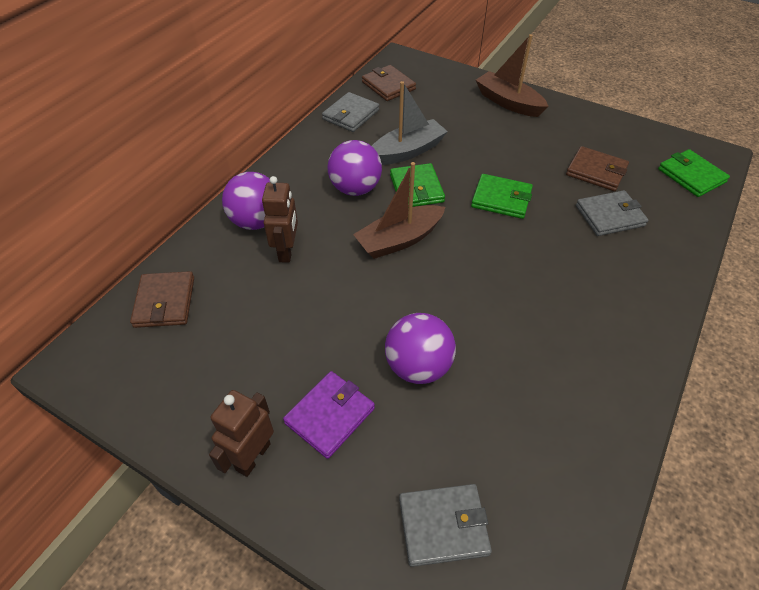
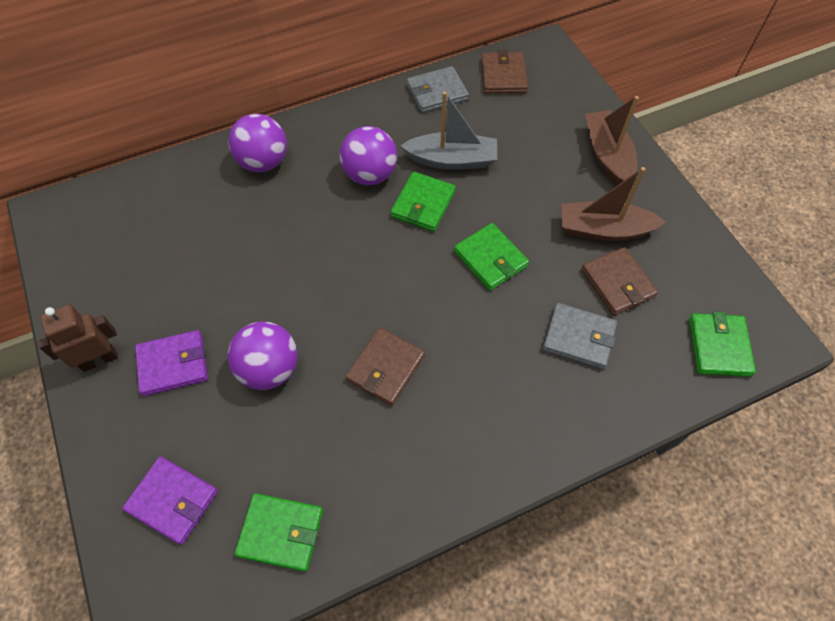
camera: 35 degrees right, 10 degrees up
brown wallet [130,271,194,328] -> brown wallet moved to [346,328,425,406]
brown robot [262,176,298,263] -> none
brown boat [353,162,445,259] -> brown boat moved to [561,167,666,241]
grey wallet [399,484,492,567] -> purple wallet [122,457,218,545]
none -> green wallet [235,493,323,572]

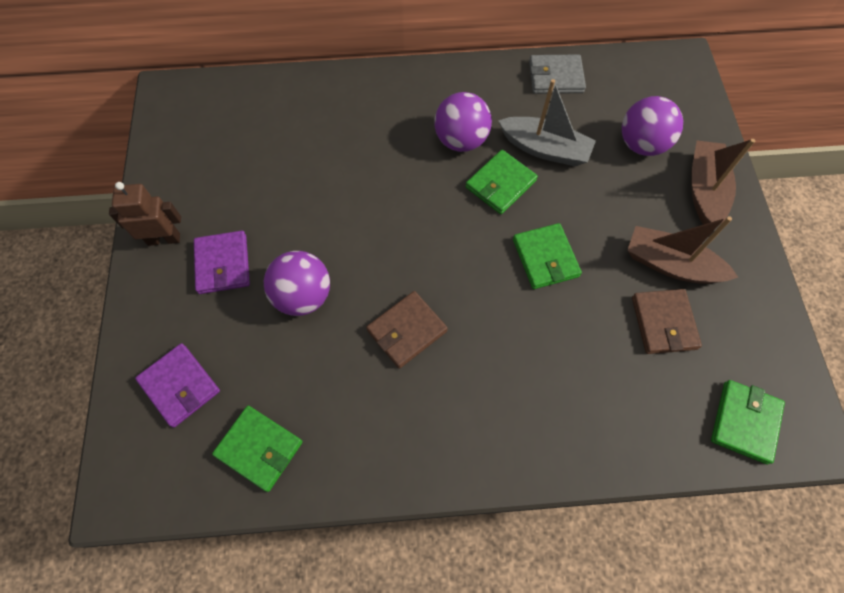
camera: 20 degrees right, 5 degrees up
purple wallet [135,330,208,396] -> purple wallet turned 75 degrees clockwise [194,231,250,294]
purple ball [228,114,287,172] -> purple ball moved to [622,96,683,156]
brown wallet [481,50,528,94] -> none
grey wallet [543,303,617,369] -> none

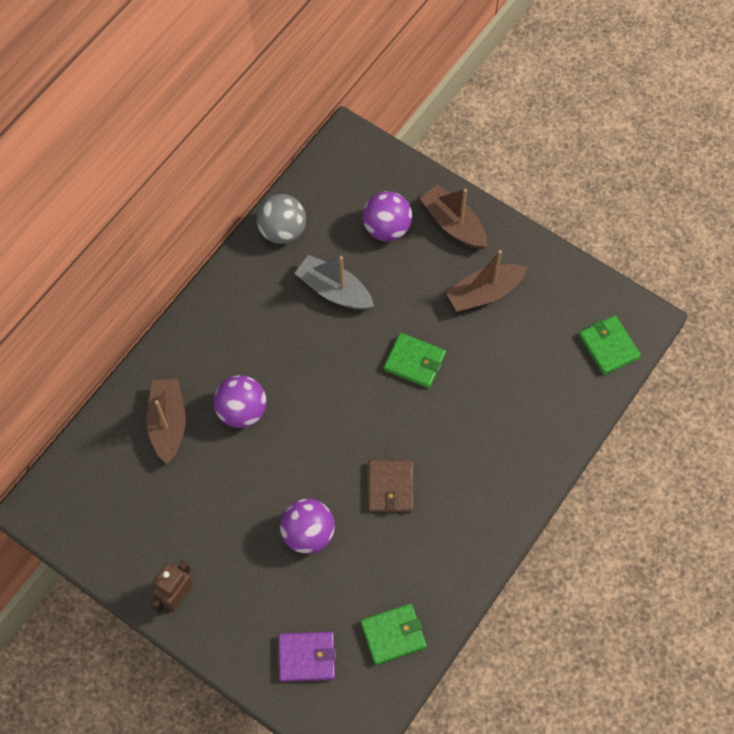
camera: 50 degrees left, 0 degrees up
purple wallet [194,231,250,294] -> none
purple ball [434,92,492,152] -> purple ball moved to [214,375,267,428]
green wallet [466,150,538,214] -> none
grey boat [498,79,596,166] -> grey boat turned 120 degrees counterclockwise [294,255,374,310]
grey wallet [529,55,586,94] -> grey ball [256,194,306,244]
brown wallet [632,289,702,354] -> none
none -> brown boat [146,379,186,464]

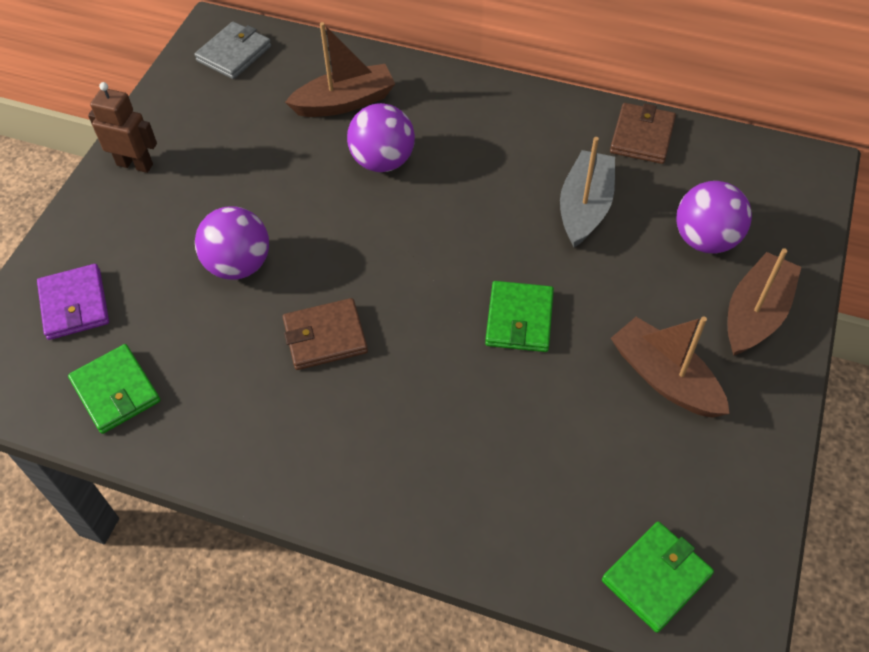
camera: 75 degrees right, 10 degrees down
grey ball [256,194,306,244] -> brown wallet [610,103,676,164]
none -> grey wallet [194,21,271,79]

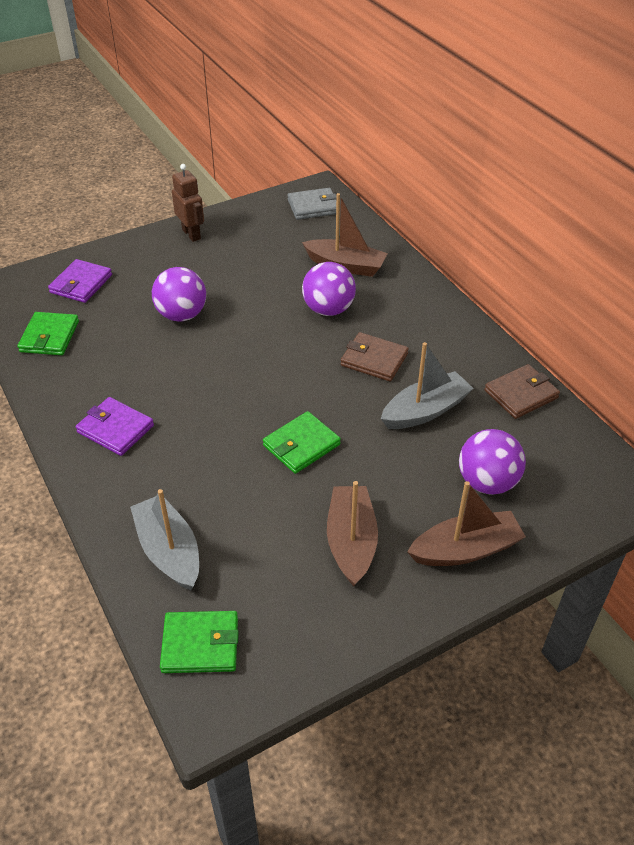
camera: 40 degrees right, 10 degrees down
brown wallet [283,298,368,370] -> brown wallet moved to [341,332,409,382]
none -> purple wallet [76,397,154,456]
none -> grey boat [130,489,199,590]

